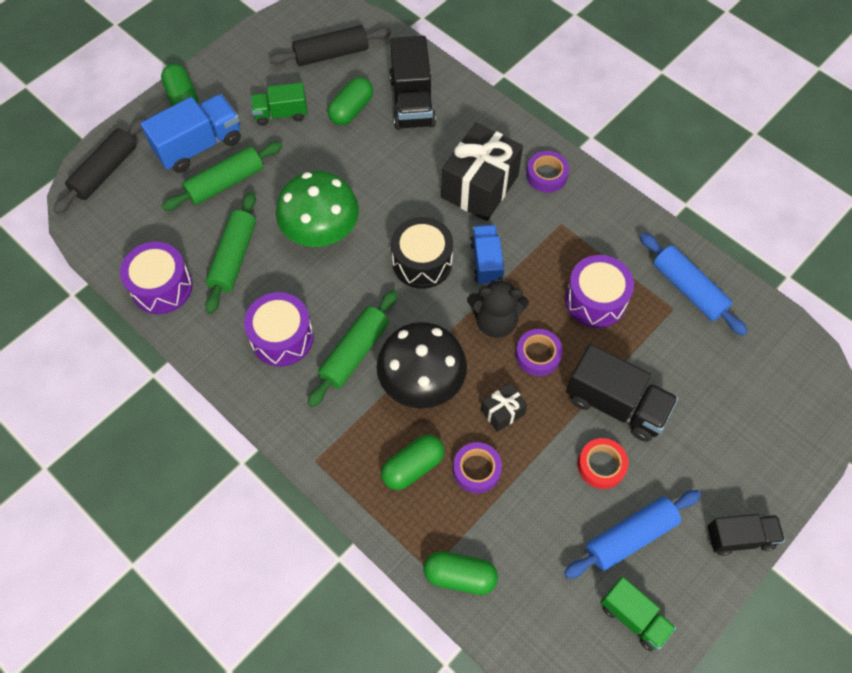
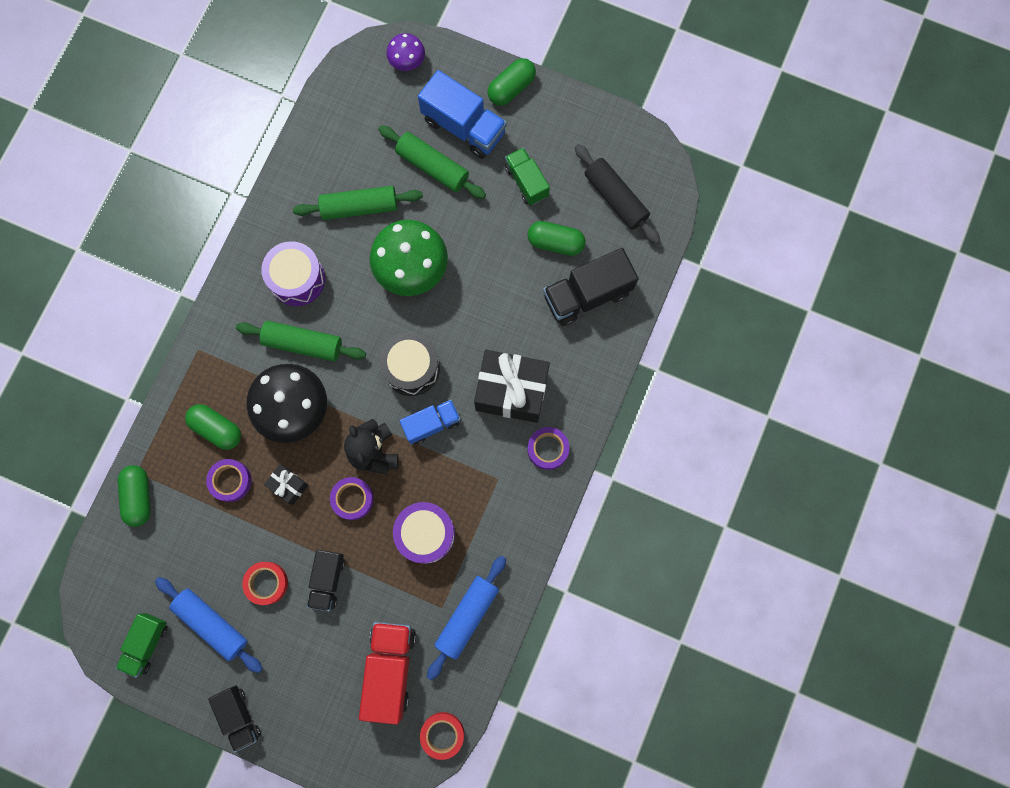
camera: 70 degrees right, 15 degrees up
black rolling pin [53,117,146,214] -> purple mushroom [386,33,425,71]
purple drum [120,242,193,314] -> none
black truck [566,344,678,442] -> black truck [307,550,345,612], size x0.63
none -> red truck [359,622,416,725]
none -> red tape [420,712,464,760]

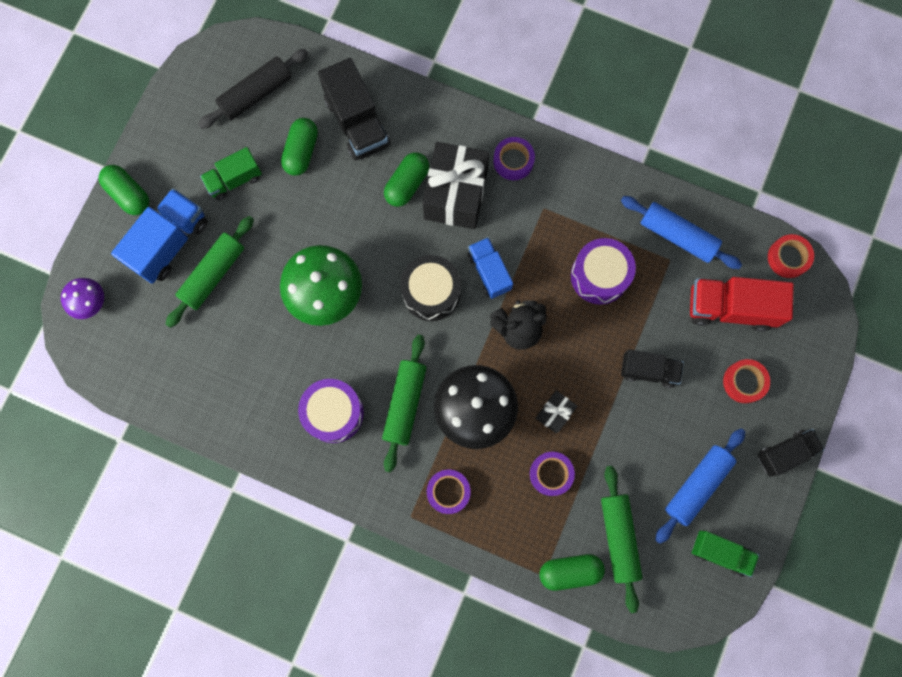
camera: 90 degrees left, 0 degrees up
green capsule [185,404,241,450] -> green capsule moved to [384,152,429,207]
red tape [242,562,288,605] -> red tape moved to [723,359,770,403]
green rolling pin [293,186,423,220] -> green rolling pin moved to [601,466,642,613]
purple tape [330,477,374,520] -> purple tape moved to [427,470,471,514]

